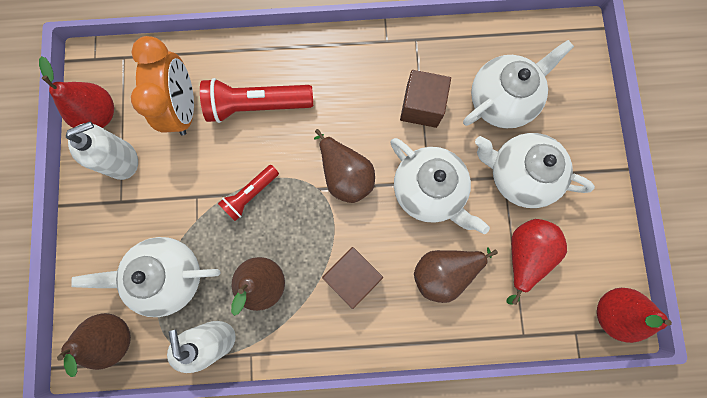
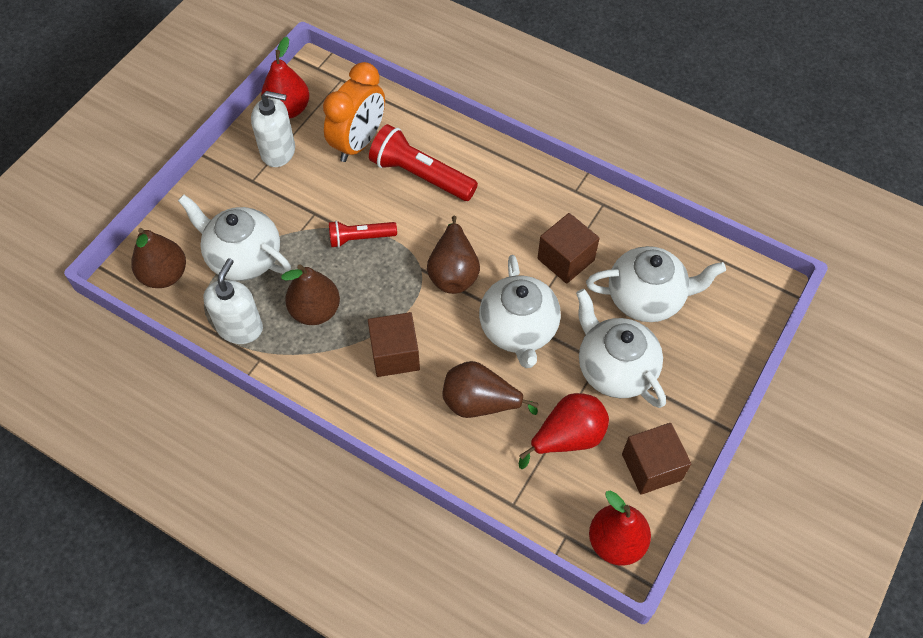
camera: 35 degrees right, 20 degrees down
none -> brown cube [622,423,691,495]

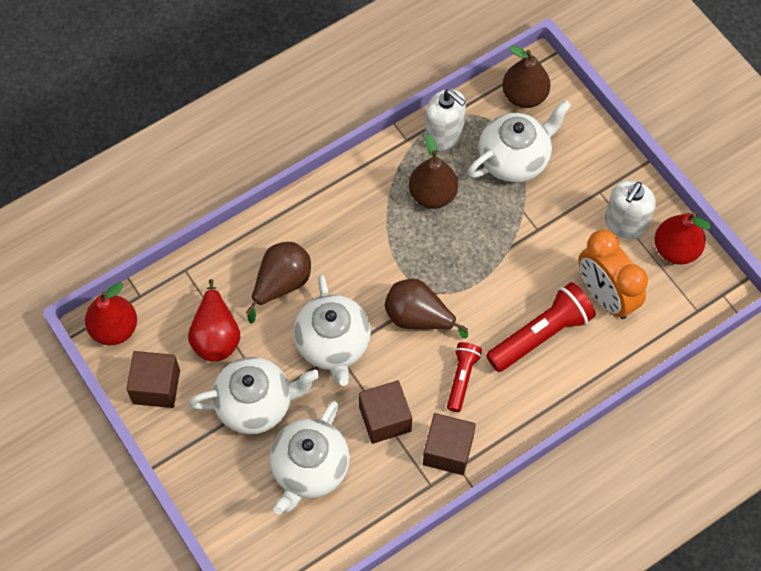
camera: 115 degrees right, 5 degrees up
red flashlight [329,221,397,248] -> red flashlight moved to [447,342,482,412]
brown cube [368,312,420,377] -> brown cube moved to [423,413,476,475]
white teapot [479,255,561,368] -> white teapot turned 120 degrees counterclockwise [293,274,371,386]

